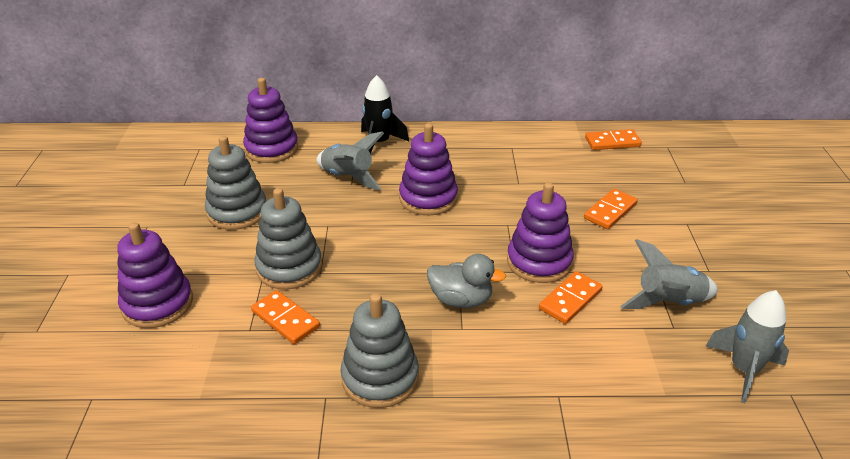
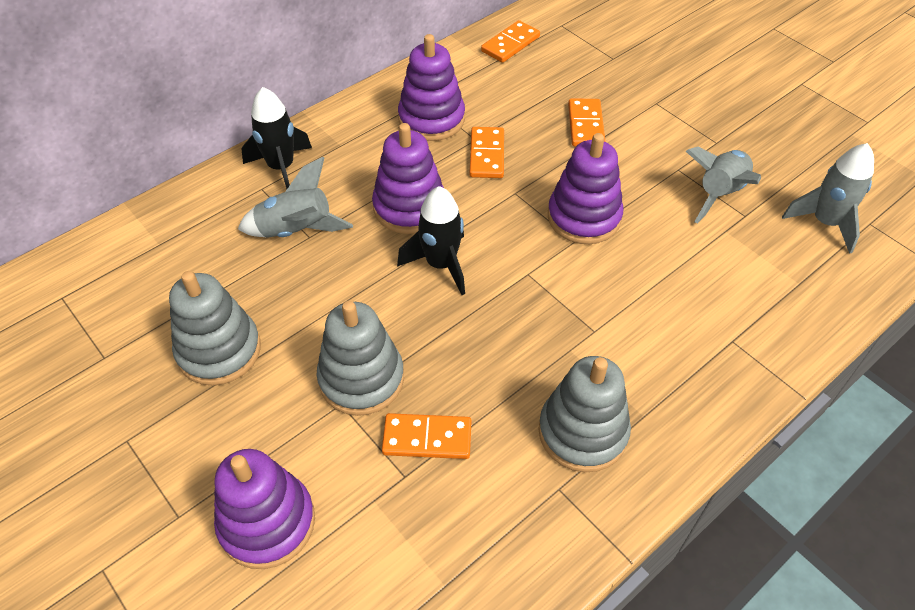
camera: 40 degrees left, 15 degrees up
purple stacking toy [243,78,298,163] -> purple stacking toy moved to [398,34,465,141]
grey duck [427,254,506,308] -> none
orange domino [539,271,603,324] -> orange domino moved to [470,127,504,178]
none -> black rocket [397,186,465,295]

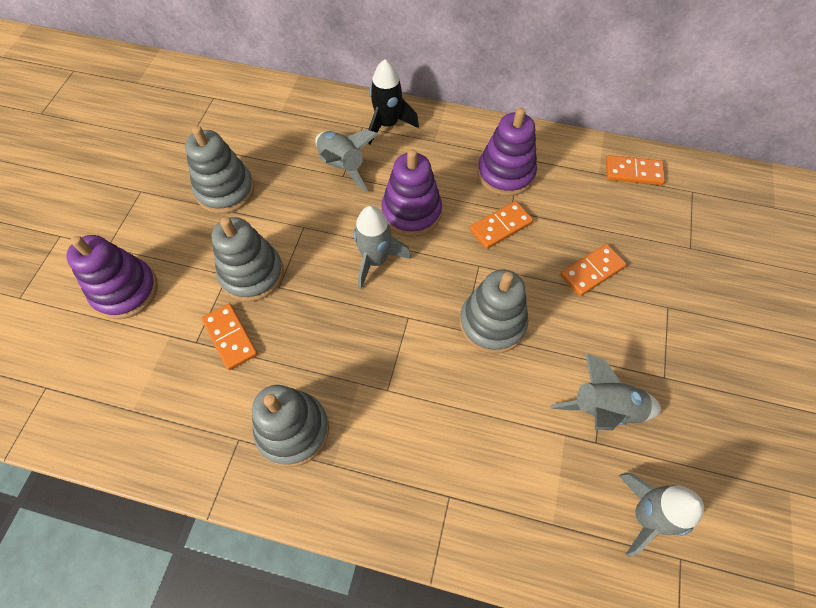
camera: 55 degrees right, 10 degrees up
black rocket [397,186,465,295] -> grey rocket [353,206,411,290]
purple stacking toy [548,133,623,244] -> grey stacking toy [460,270,528,354]

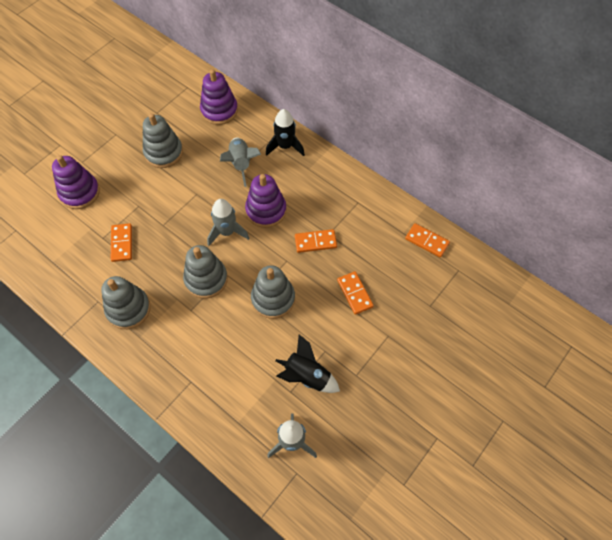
camera: 25 degrees right, 0 degrees up
grey stacking toy [212,217,284,302] -> grey stacking toy moved to [183,245,228,299]
purple stacking toy [477,108,537,196] -> purple stacking toy moved to [200,69,238,125]
grey rocket [551,353,662,430] -> black rocket [276,334,340,393]
orange domino [560,244,626,296] -> orange domino turned 75 degrees clockwise [337,271,374,315]

